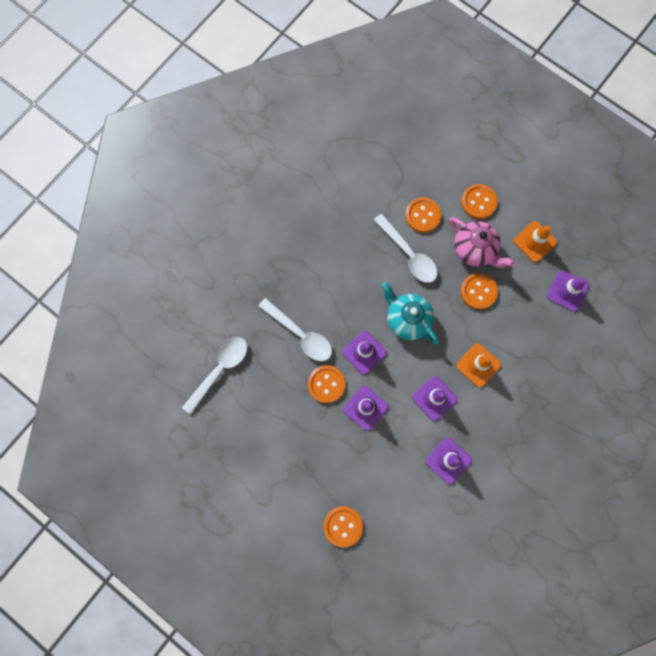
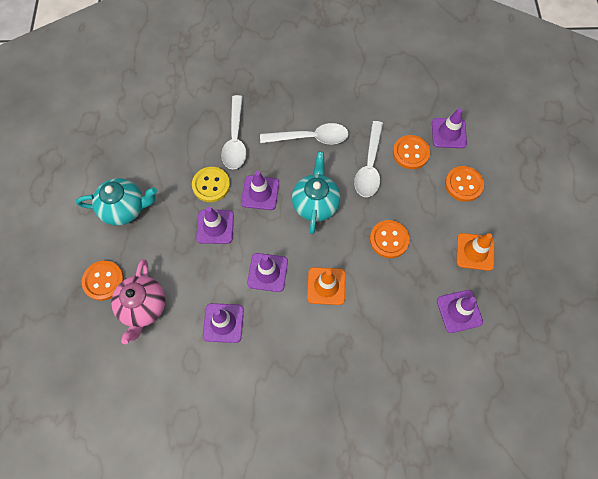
camera: 50 degrees right, 10 degrees down
white spoon [182,337,247,415] -> white spoon moved to [260,123,349,144]
orange button [308,365,345,403] -> yellow button [192,167,230,202]
pink teapot [449,217,514,268] -> pink teapot moved to [111,259,166,344]
none -> turquoise teapot [76,178,157,226]
none -> purple traffic cone [432,108,467,148]

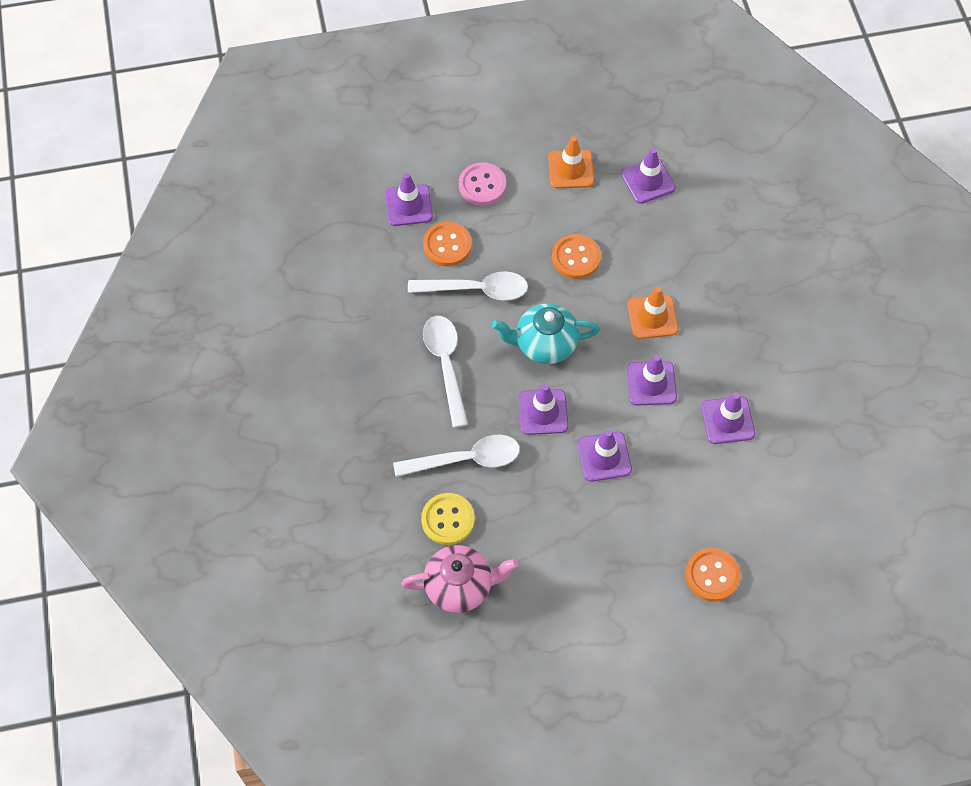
camera: 100 degrees left, 5 degrees down
turquoise teapot [76,178,157,226] -> none
pink teapot [111,259,166,344] -> pink teapot moved to [401,545,518,613]
yellow button [192,167,230,202] -> yellow button moved to [421,493,475,545]
orange button [445,166,484,202] -> pink button [459,162,506,205]

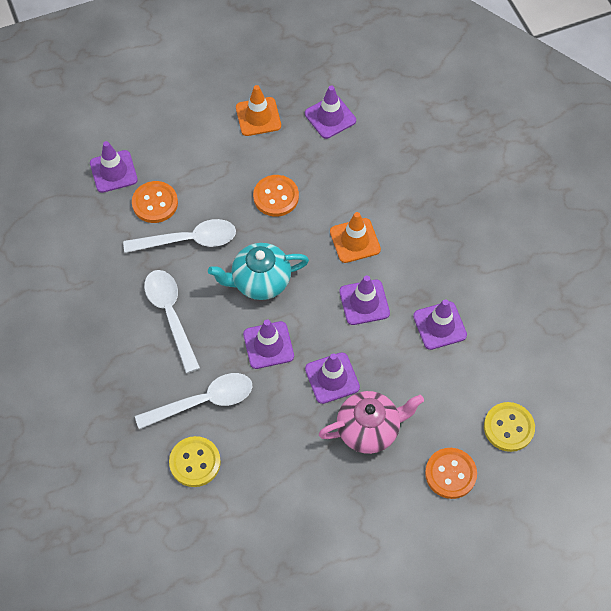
camera: 10 degrees left, 0 degrees up
pink teapot [401,545,518,613] -> pink teapot moved to [319,391,424,454]
pink button [459,162,506,205] -> none
none -> yellow button [484,402,535,452]

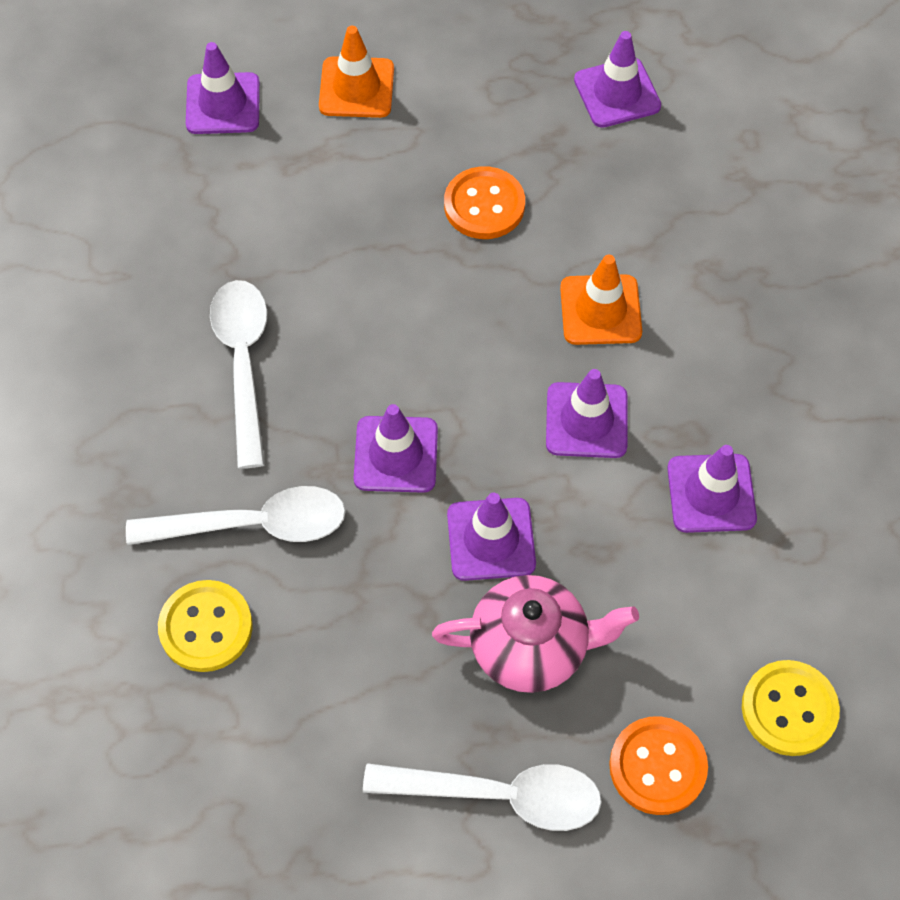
camera: 15 degrees right, 0 degrees up
white spoon [123,219,236,253] -> white spoon moved to [363,763,602,831]
orange button [132,181,178,223] -> none
turquoise teapot [208,243,309,300] -> none
orange traffic cone [236,85,281,136] -> orange traffic cone moved to [319,26,394,118]

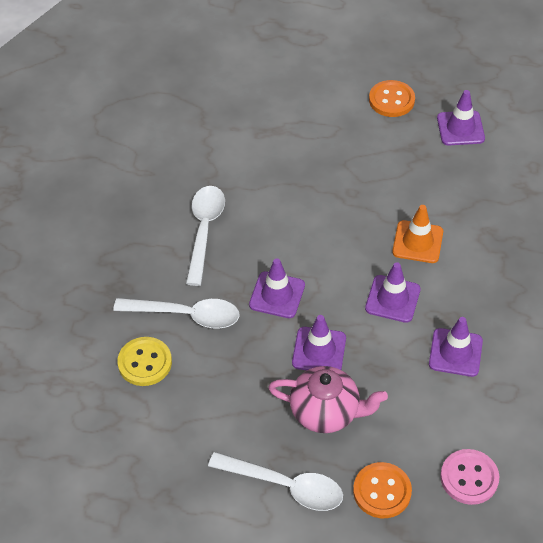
camera: 15 degrees right, 10 degrees down
purple traffic cone [186,42,260,134] -> none
orange traffic cone [319,26,394,118] -> none
orange button [444,166,525,239] -> orange button moved to [369,80,415,117]
yellow button [742,660,840,756] -> pink button [440,449,499,505]

